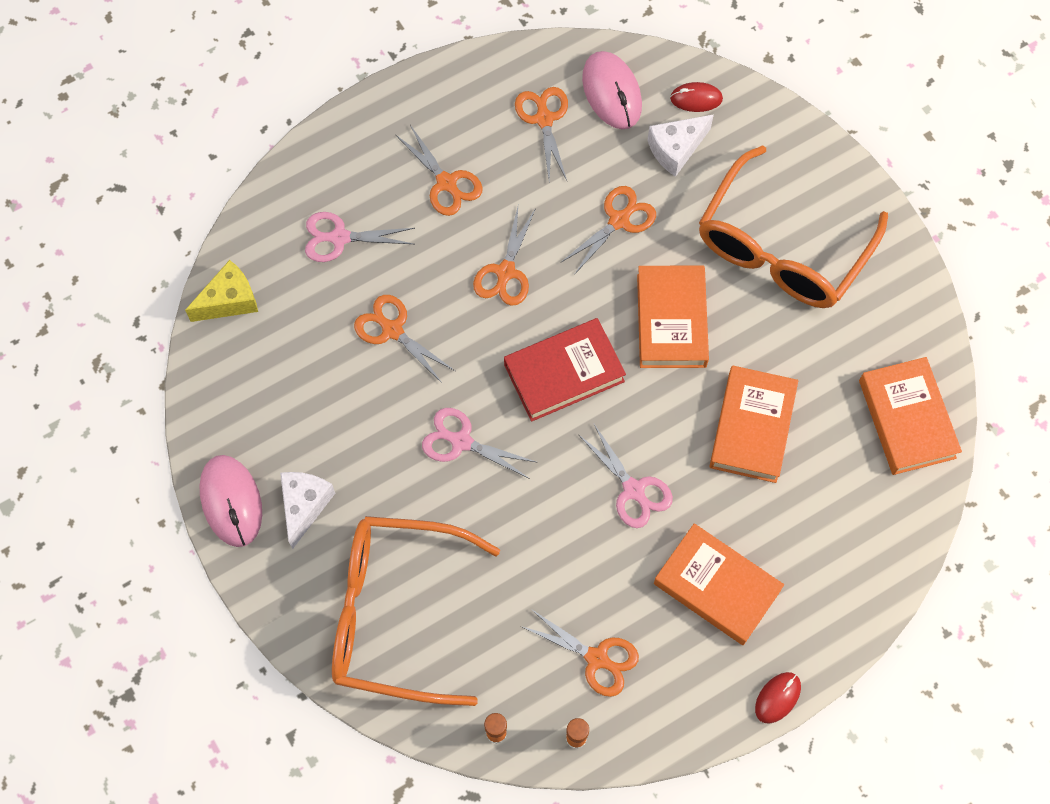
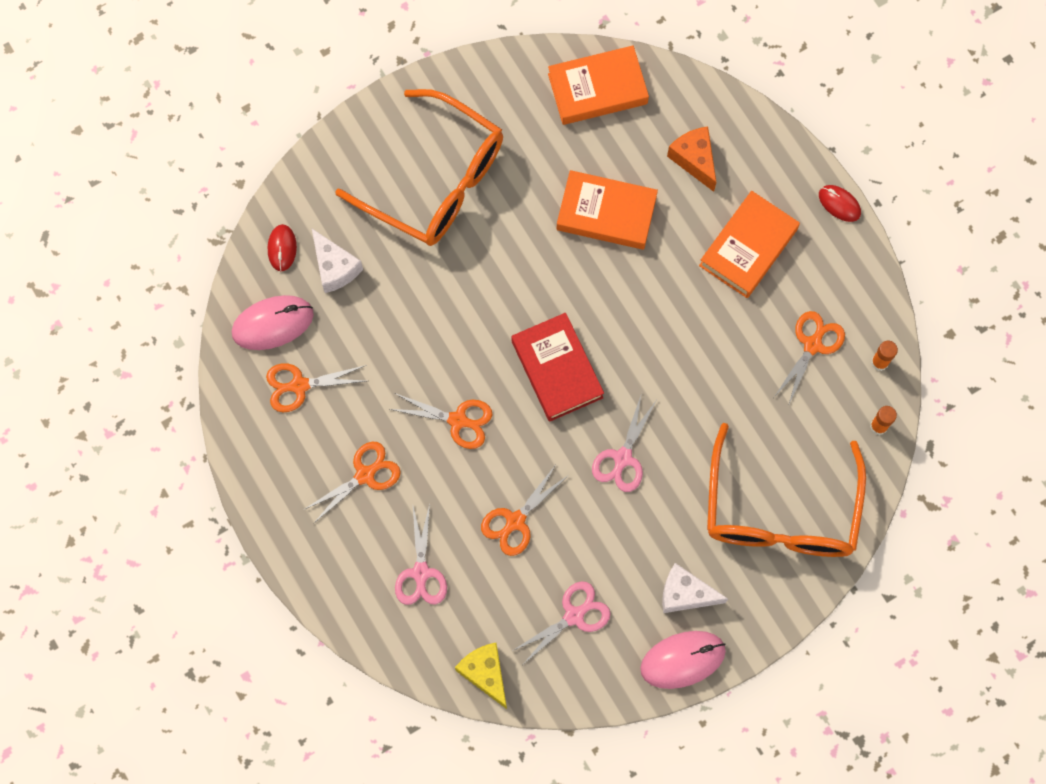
camera: 90 degrees left, 5 degrees up
orange scissors [561,186,656,275] -> none
pink scissors [578,424,673,528] -> pink scissors moved to [512,581,611,663]
orange book [637,266,709,368] -> none
none -> orange cheese [667,126,716,192]

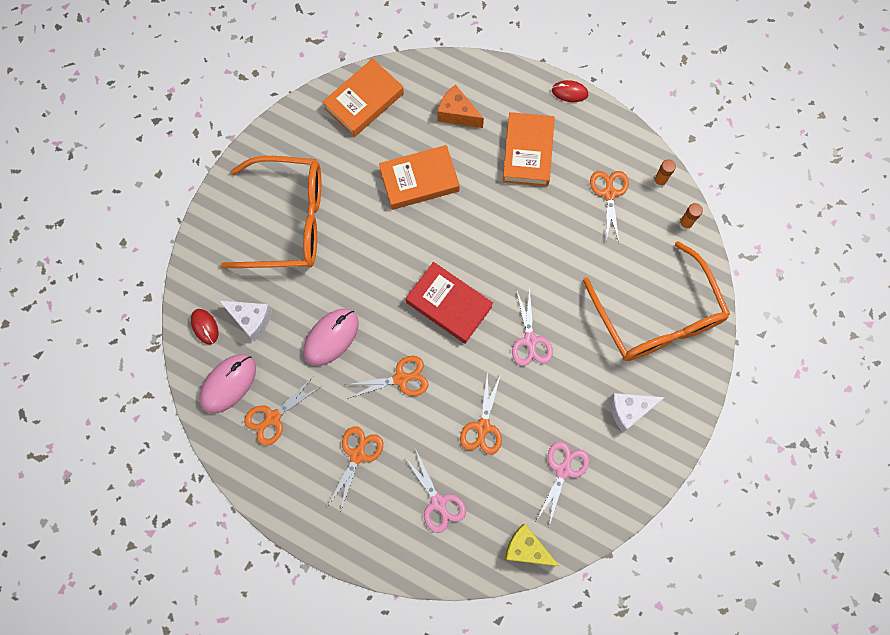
camera: 30 degrees left, 0 degrees up
pink mouse [640,631,726,689] -> pink mouse moved to [303,309,359,366]

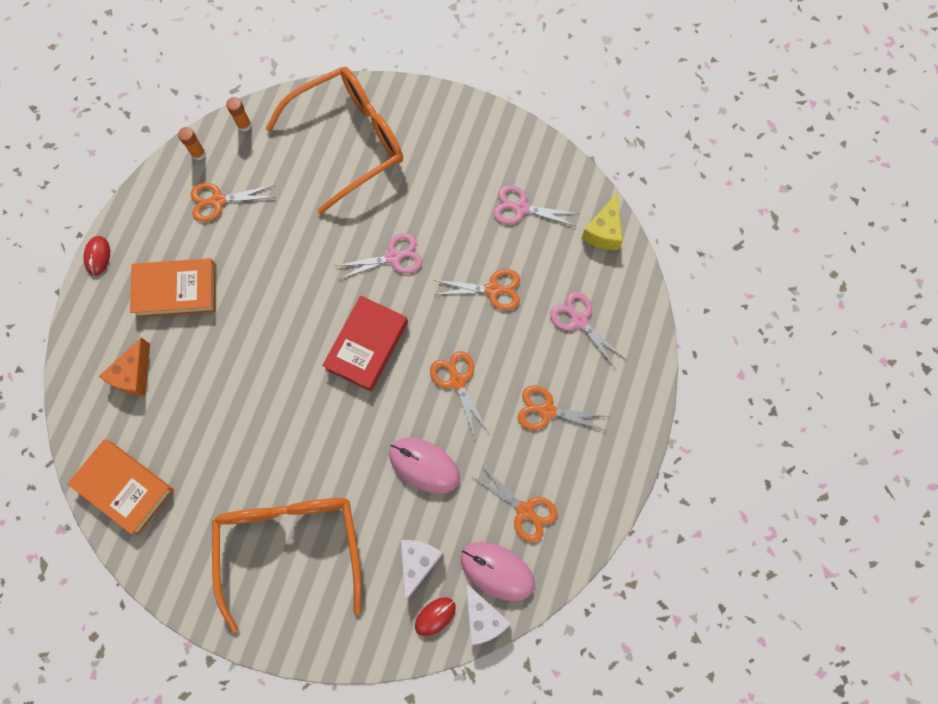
camera: 100 degrees left, 0 degrees up
orange book [379,145,460,210] -> none
pink scissors [404,451,466,533] -> pink scissors turned 90 degrees counterclockwise [550,292,626,369]
white cheese [610,393,665,432] -> white cheese moved to [466,583,511,646]

